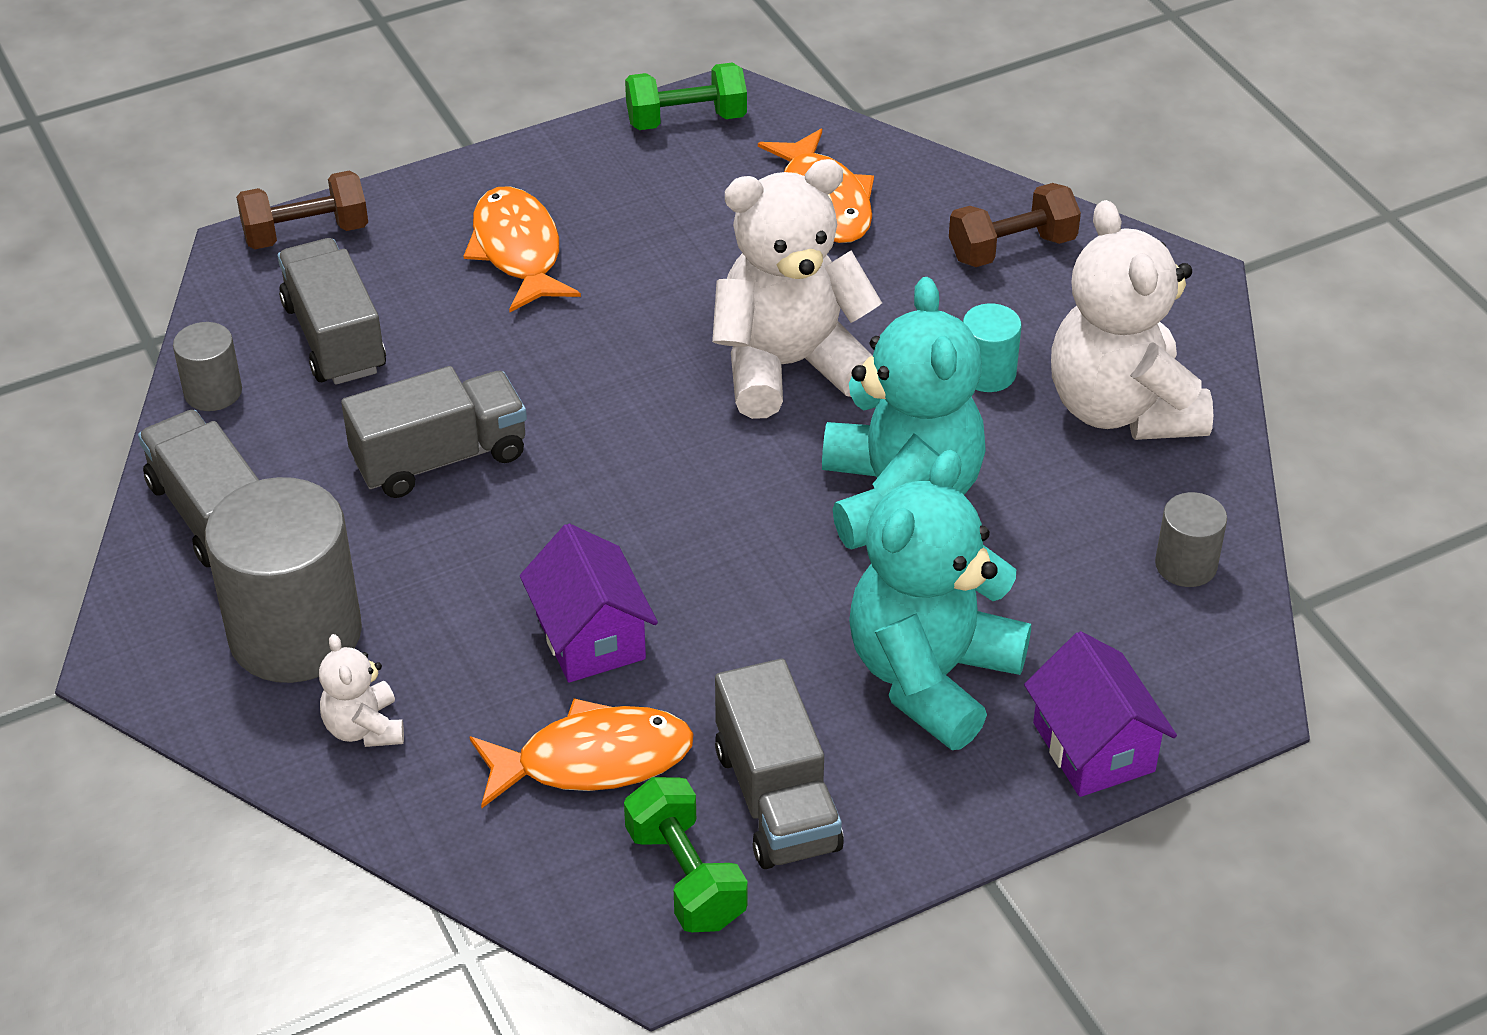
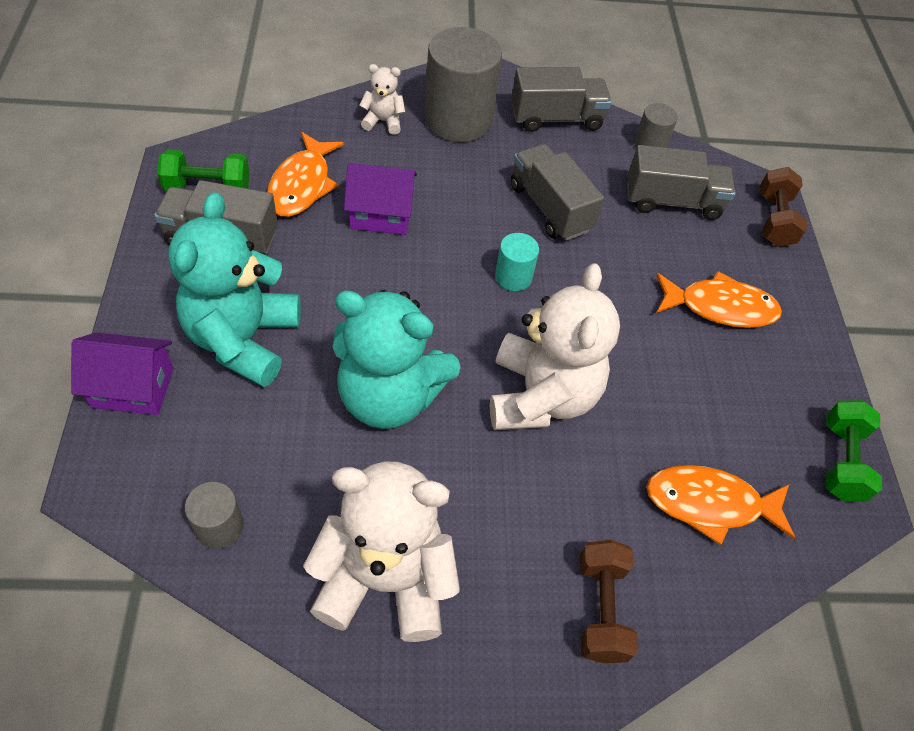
camera: 110 degrees right, 10 degrees up
grey truck [341,366,527,498] -> grey truck turned 150 degrees clockwise [510,144,604,241]
turquoise teddy bear [849,450,1031,750] -> turquoise teddy bear turned 135 degrees counterclockwise [168,192,301,387]
turquoise cylinder [963,303,1021,392] -> turquoise cylinder moved to [495,233,539,291]

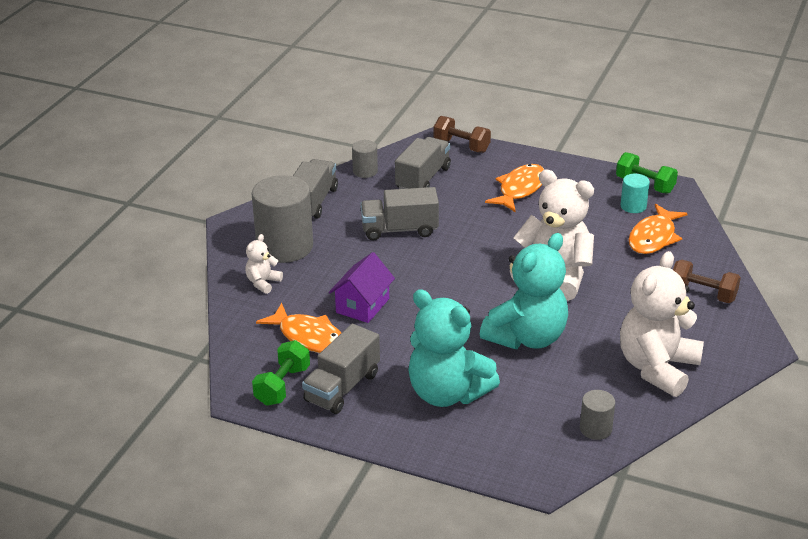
camera: 60 degrees left, 20 degrees down
purple house [71,332,174,415] -> none
turquoise cylinder [495,233,539,291] -> turquoise cylinder moved to [620,174,650,213]

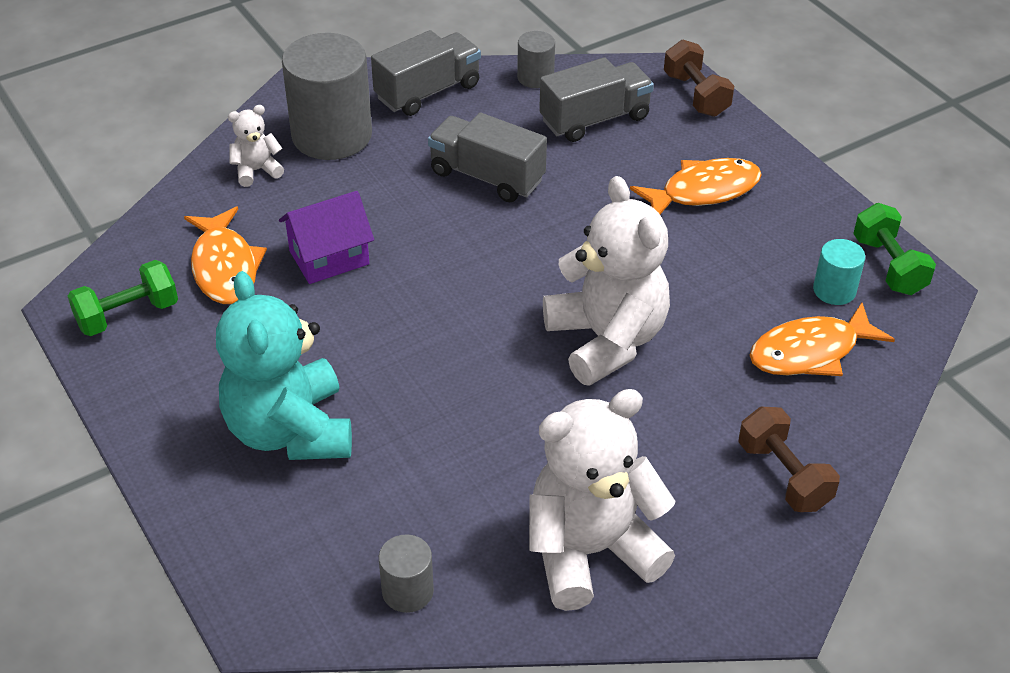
camera: 35 degrees right, 10 degrees up
grey truck [302,324,380,414] -> none
turquoise teddy bear [480,233,568,349] -> none

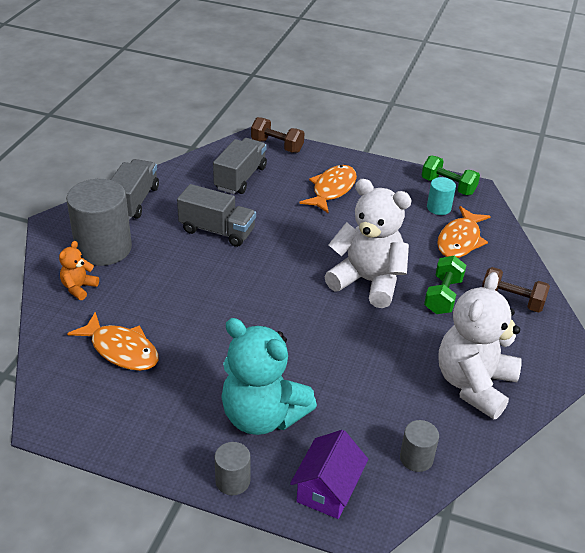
camera: 40 degrees left, 5 degrees down
green dumbbell [68,260,178,336] -> green dumbbell moved to [424,256,466,314]
white teddy bear [228,105,284,187] -> orange teddy bear [59,241,99,300]
purple house [279,191,374,284] -> purple house moved to [290,430,368,519]
grey truck [428,113,547,202] -> grey truck turned 150 degrees counterclockwise [177,184,256,247]
grey cylinder [517,31,555,88] -> grey cylinder moved to [214,442,251,495]

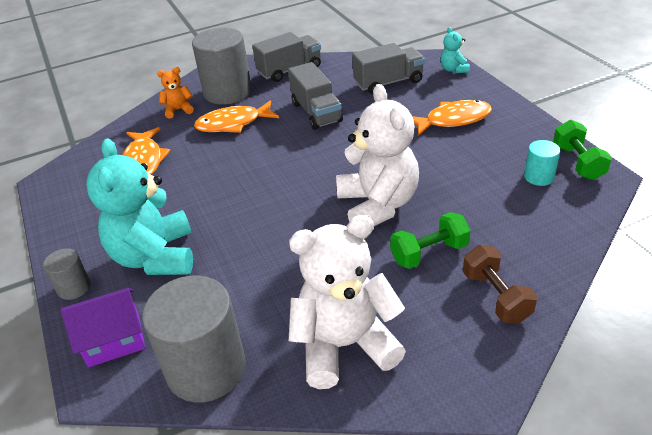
camera: 50 degrees right, 0 degrees up
brown dumbbell [251,117,304,153] -> turquoise teddy bear [440,27,470,73]
grey cylinder [400,420,439,472] -> grey cylinder [142,275,246,403], size x2.09
orange fish [437,206,491,258] -> orange fish moved to [194,100,279,133]

